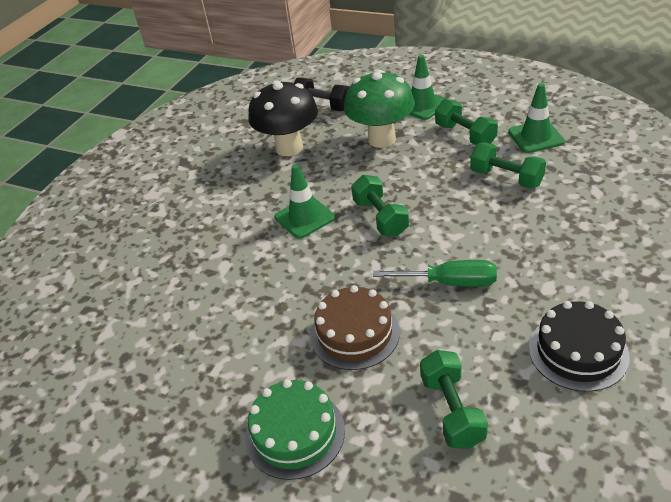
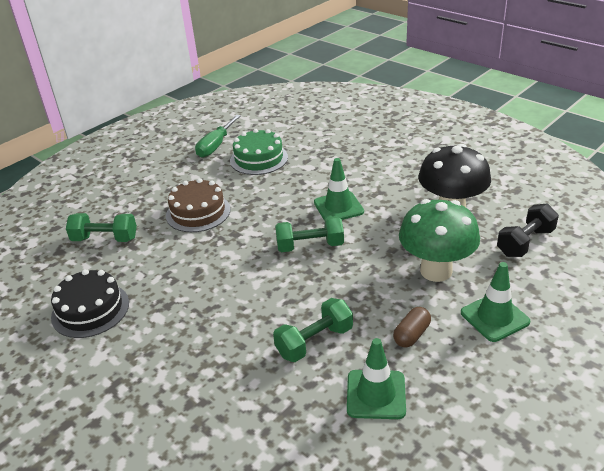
camera: 105 degrees right, 5 degrees down
green cake [245,379,345,480] -> green cake moved to [230,129,288,175]
green screwdriver [373,260,497,287] -> green screwdriver moved to [195,115,241,158]
green dumbbell [435,99,498,145] -> brown capsule [393,307,431,348]

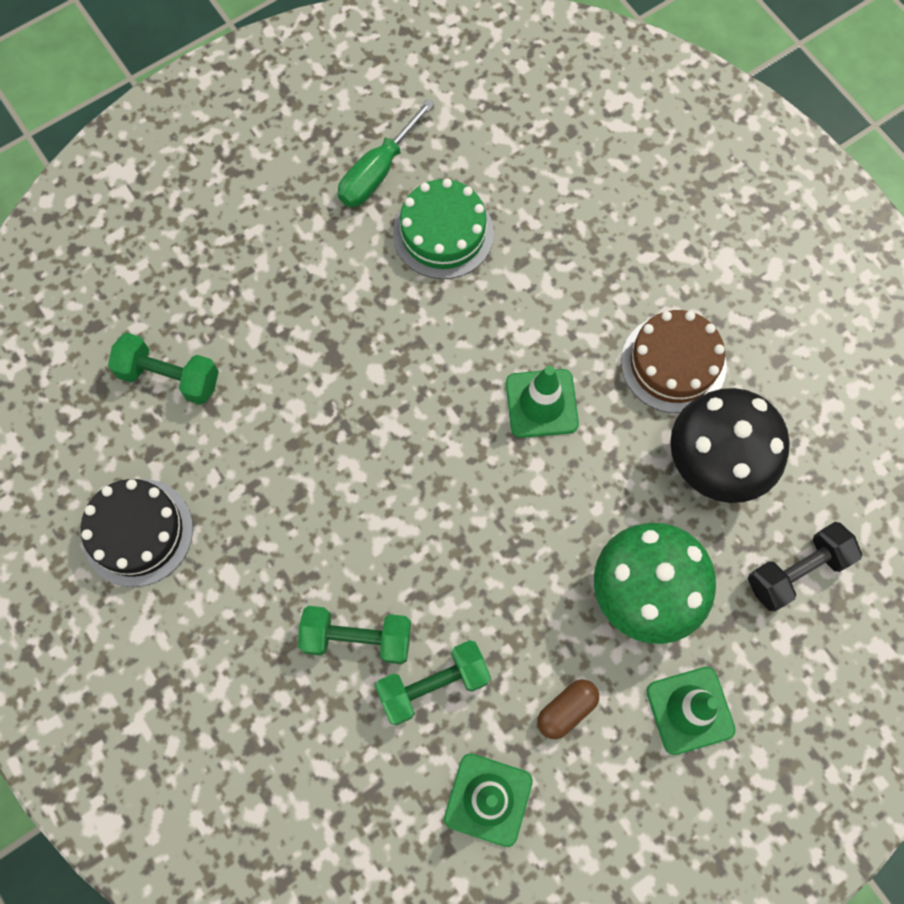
camera: 10 degrees right, 35 degrees up
brown cake [166,178,231,232] -> brown cake moved to [621,310,727,413]
green dumbbell [275,216,344,252] -> green dumbbell moved to [298,606,411,664]

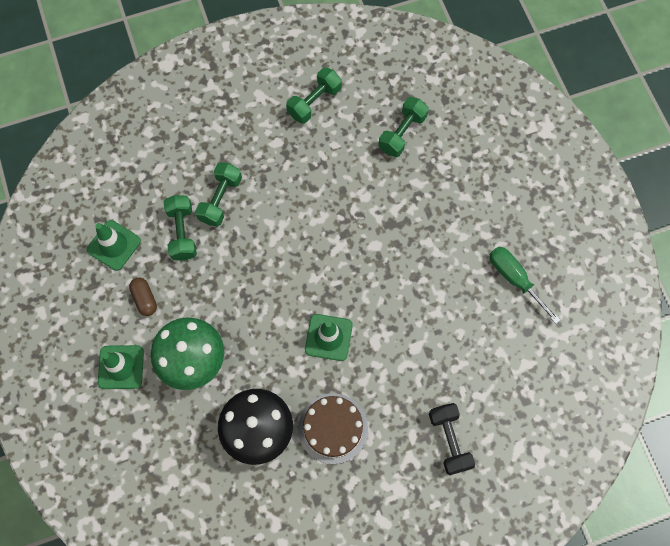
camera: 105 degrees right, 0 degrees up
black cake [81,479,193,587] -> green dumbbell [286,67,342,124]
green cake [393,178,494,279] -> none
black dumbbell [748,522,862,612] -> black dumbbell moved to [429,403,475,475]

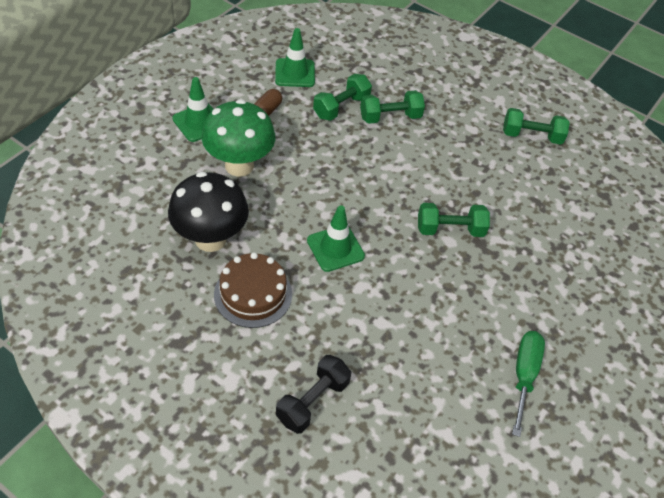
camera: 50 degrees right, 20 degrees down
green dumbbell [378,97,429,157] -> green dumbbell moved to [418,203,490,237]

